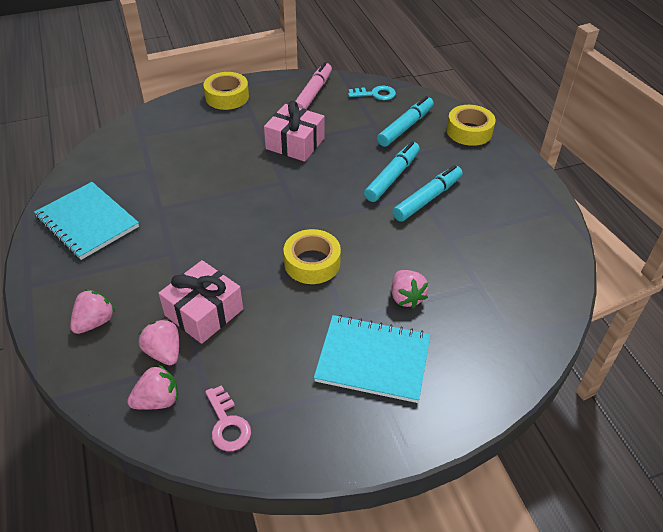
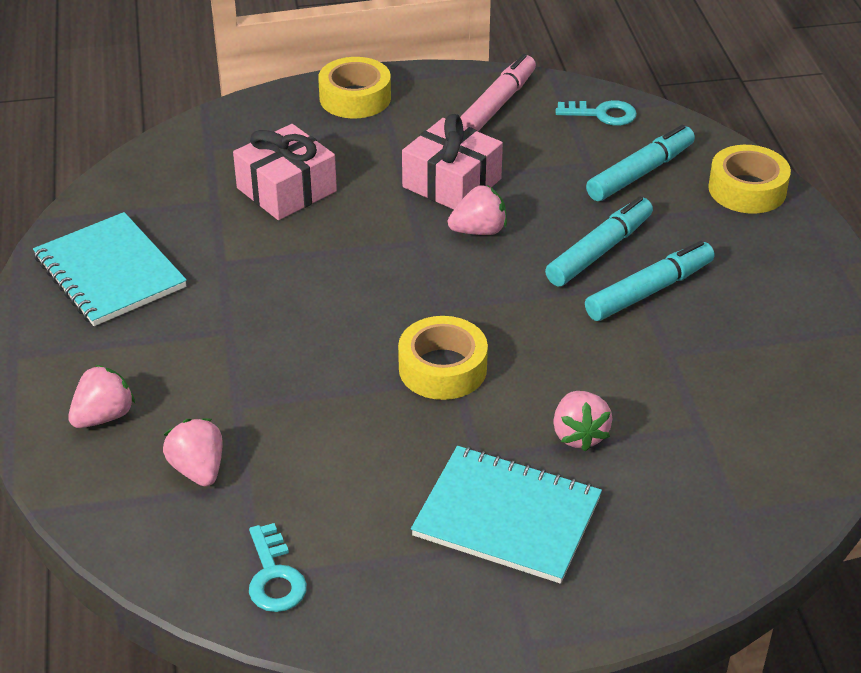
camera: 10 degrees right, 5 degrees down
pink strawberry [127,365,178,410] -> pink strawberry moved to [448,185,507,235]
pink gift [158,260,243,344] -> pink gift moved to [233,124,337,220]
pink key [205,385,251,451] -> turquoise key [249,523,307,612]

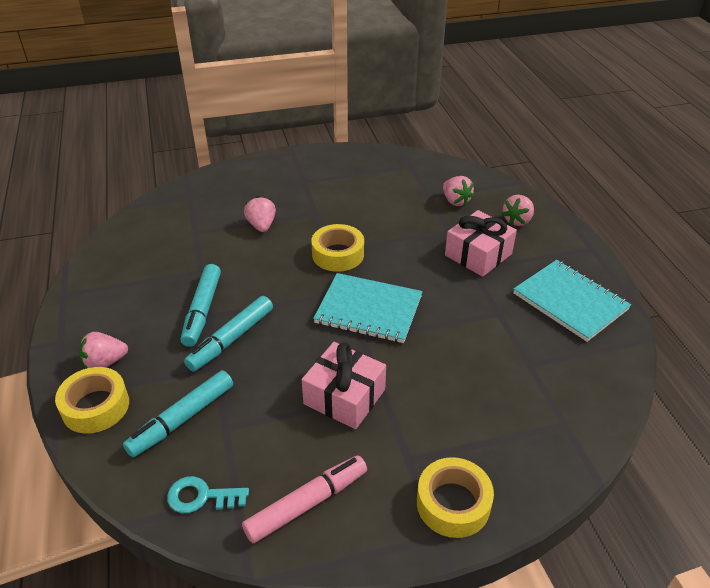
camera: 175 degrees right, 0 degrees up
pink gift [233,124,337,220] -> pink gift moved to [445,210,517,277]
turquoise key [249,523,307,612] -> none
turquoise notebook [411,446,602,584] -> turquoise notebook moved to [313,273,422,343]
pink strawberry [448,185,507,235] -> pink strawberry moved to [79,332,128,369]
pink marker [460,54,536,132] -> pink marker turned 150 degrees counterclockwise [242,455,367,543]
turquoise marker [585,241,714,321] -> turquoise marker turned 45 degrees counterclockwise [181,264,221,347]

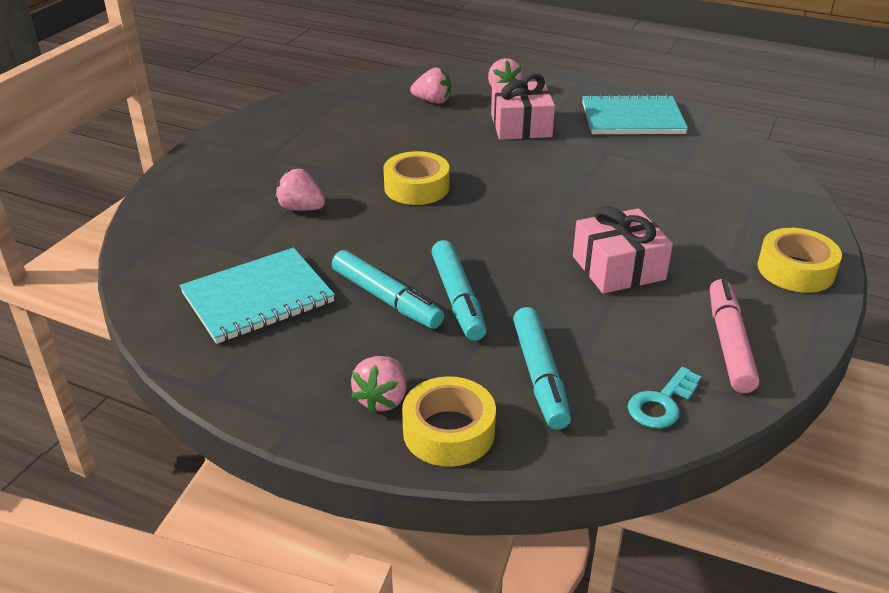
camera: 50 degrees left, 5 degrees down
turquoise notebook [313,273,422,343] -> turquoise notebook moved to [180,248,335,344]

